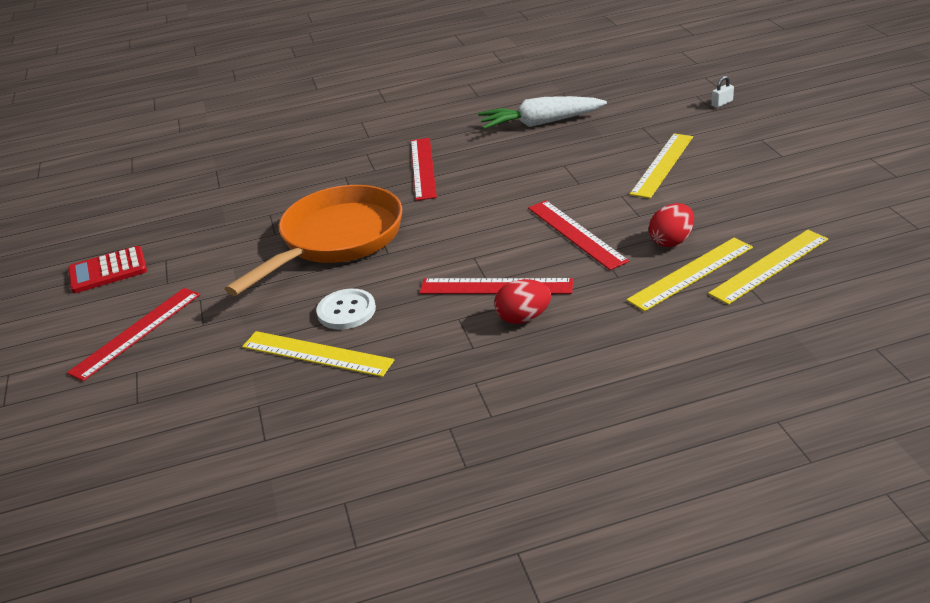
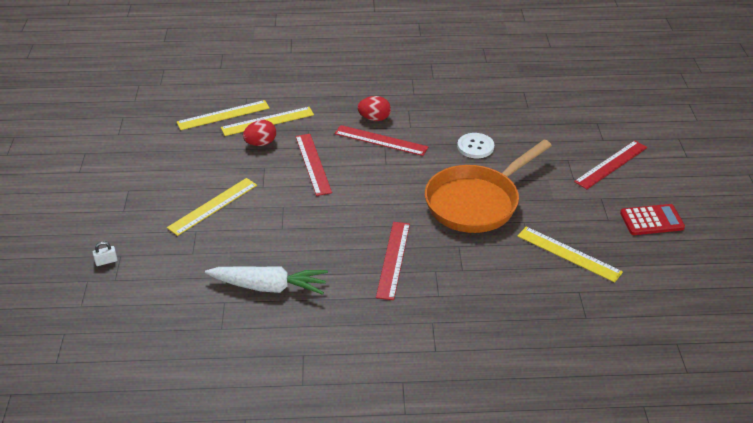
camera: 170 degrees left, 5 degrees up
yellow ruler [242,331,394,377] -> yellow ruler moved to [517,227,623,282]

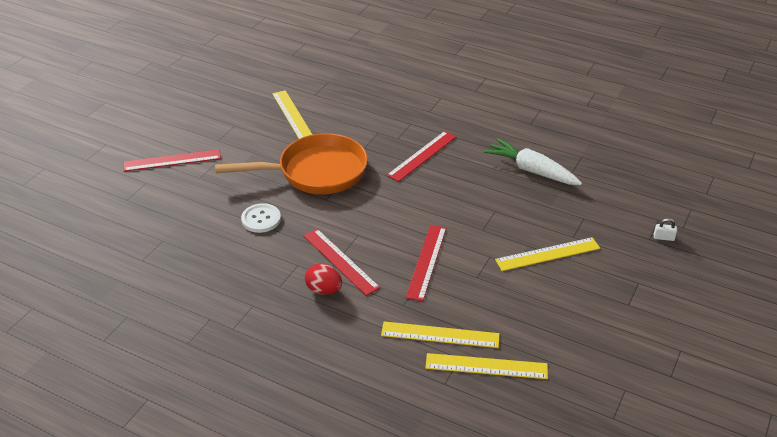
camera: 150 degrees left, 0 degrees up
red egg [243,120,276,146] -> none
red calculator [620,204,685,235] -> none

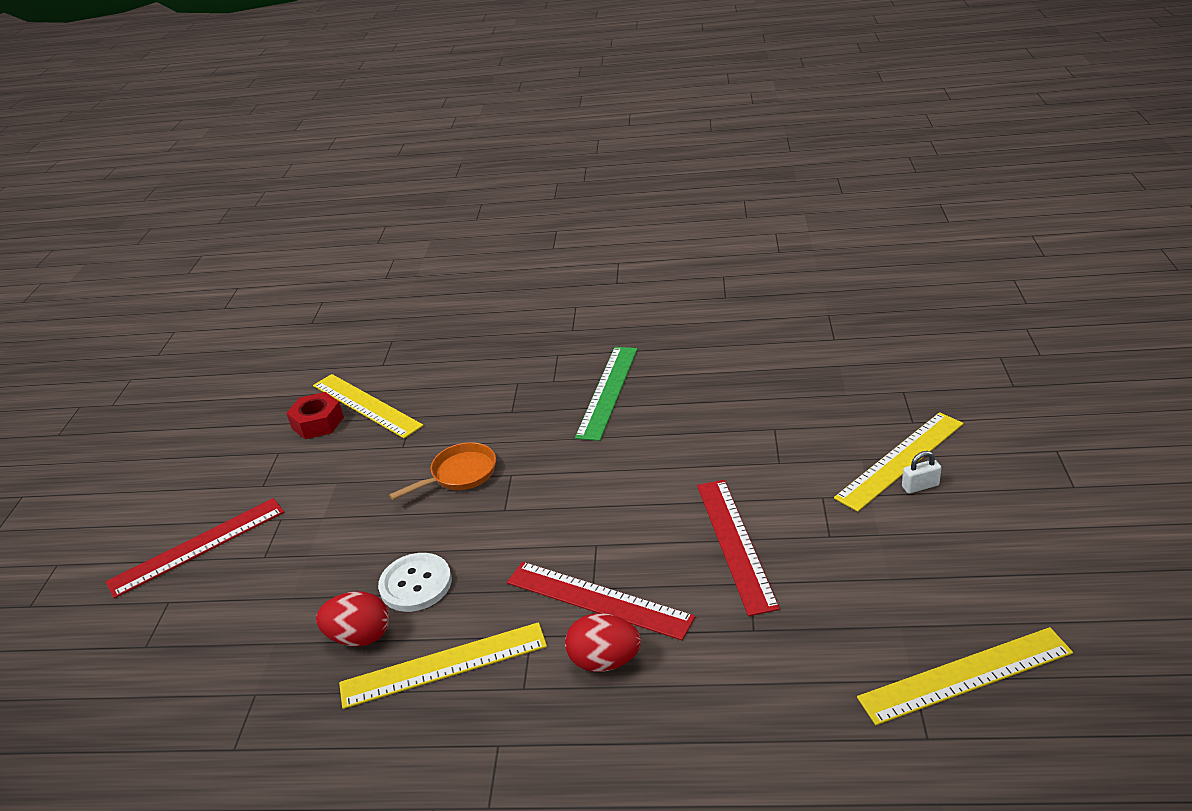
camera: 20 degrees left, 5 degrees down
orange pan [215,133,368,194] -> orange pan [389,442,496,500], size x0.44
yellow ruler [381,321,500,348] -> yellow ruler moved to [339,622,547,709]
red ruler [387,131,457,182] -> green ruler [575,347,638,441]
white carrot [484,138,582,185] -> none
white padlock [654,218,677,241] -> white padlock moved to [902,451,941,493]
none -> red nut [286,392,344,439]
none -> red egg [316,591,389,647]

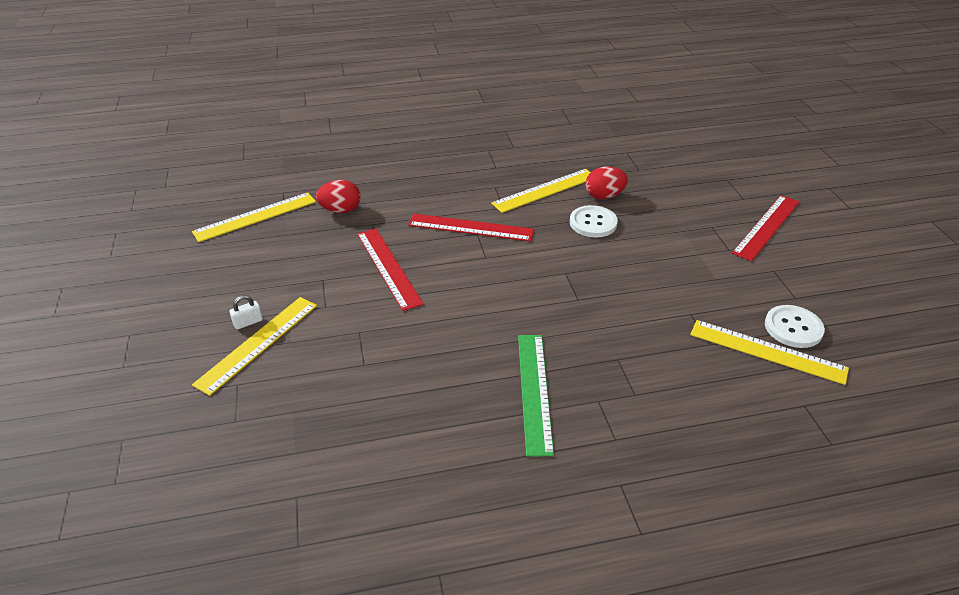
camera: 160 degrees right, 5 degrees up
red nut [286,392,344,439] -> white button [765,305,825,348]
orange pan [389,442,496,500] -> none
red egg [565,613,641,672] -> red egg moved to [316,180,361,213]

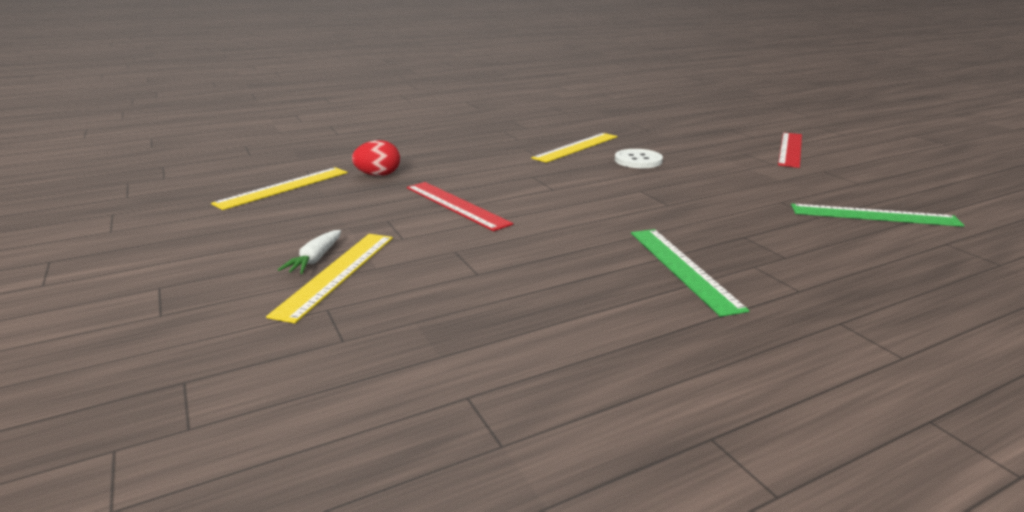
camera: 15 degrees left, 15 degrees down
white padlock [229,295,263,330] -> white carrot [278,230,341,274]
red ruler [408,214,534,241] -> none
red egg [585,166,628,199] -> none
yellow ruler [690,320,849,385] -> green ruler [791,204,964,227]
white button [765,305,825,348] -> none

